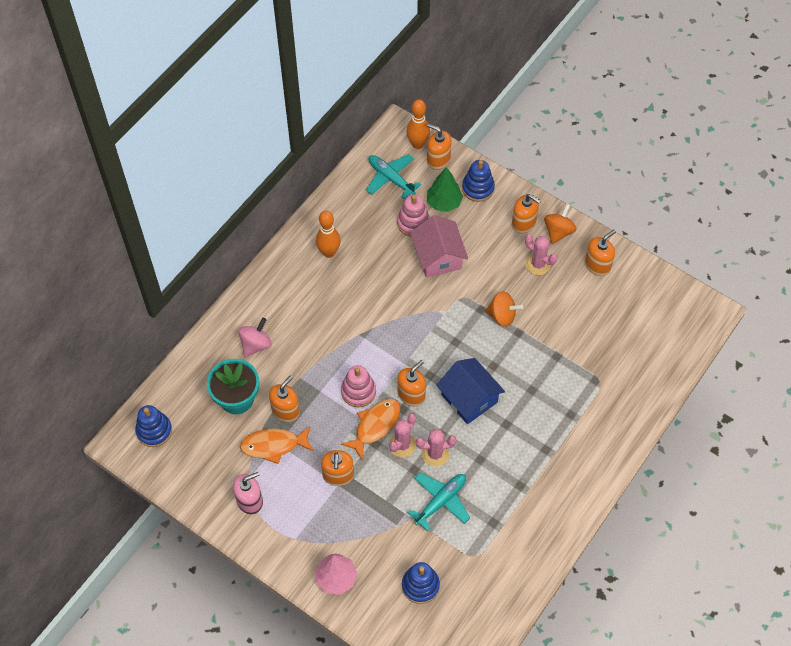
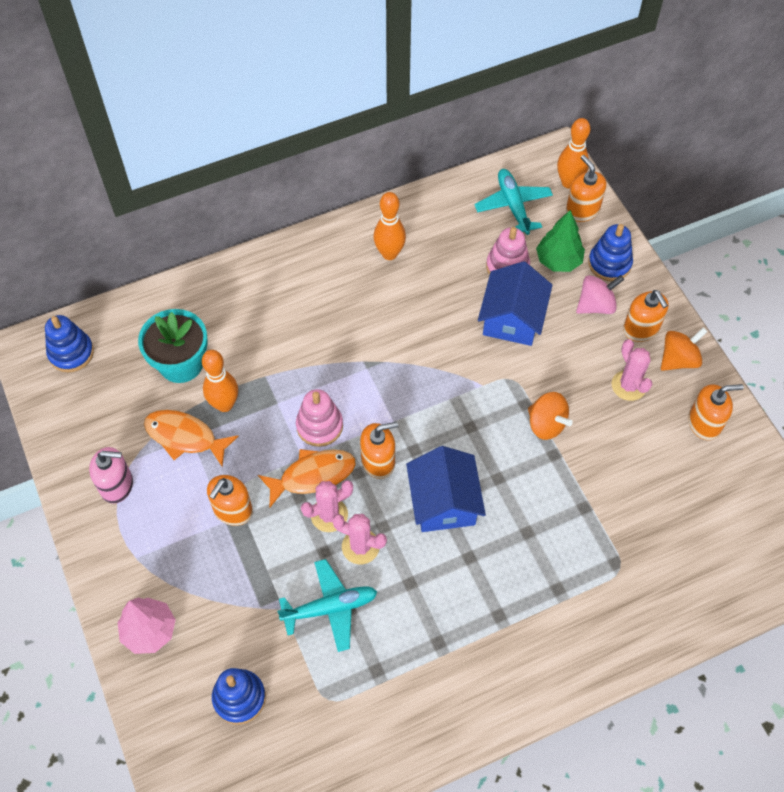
camera: 30 degrees right, 0 degrees up
pink spinning top [238,318,271,357] -> pink spinning top moved to [576,275,624,314]
orange soap dispenser [269,375,300,422] -> orange bowling pin [202,350,238,412]
pink house [410,215,468,277] -> blue house [478,261,552,346]

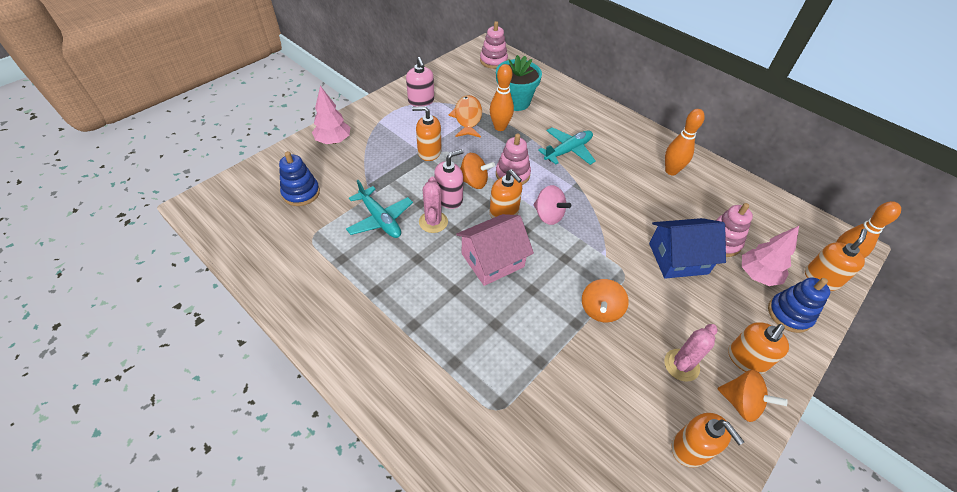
camera: 65 degrees right, 10 degrees down
blue stacking toy [45,315,94,372] -> pink stacking toy [480,21,508,69]
orange fish [258,449,356,507] -> orange spinning top [460,153,495,189]
pink cactus [301,480,353,532] -> pink soap dispenser [434,149,463,209]
blue house [406,446,486,532] -> pink house [456,214,534,286]
turquoise plane [474,169,553,235] -> turquoise plane moved to [538,127,596,165]
green tree [536,210,585,272] -> pink tree [742,226,799,286]
pink spinning top [576,275,624,314] -> pink spinning top moved to [533,185,571,225]

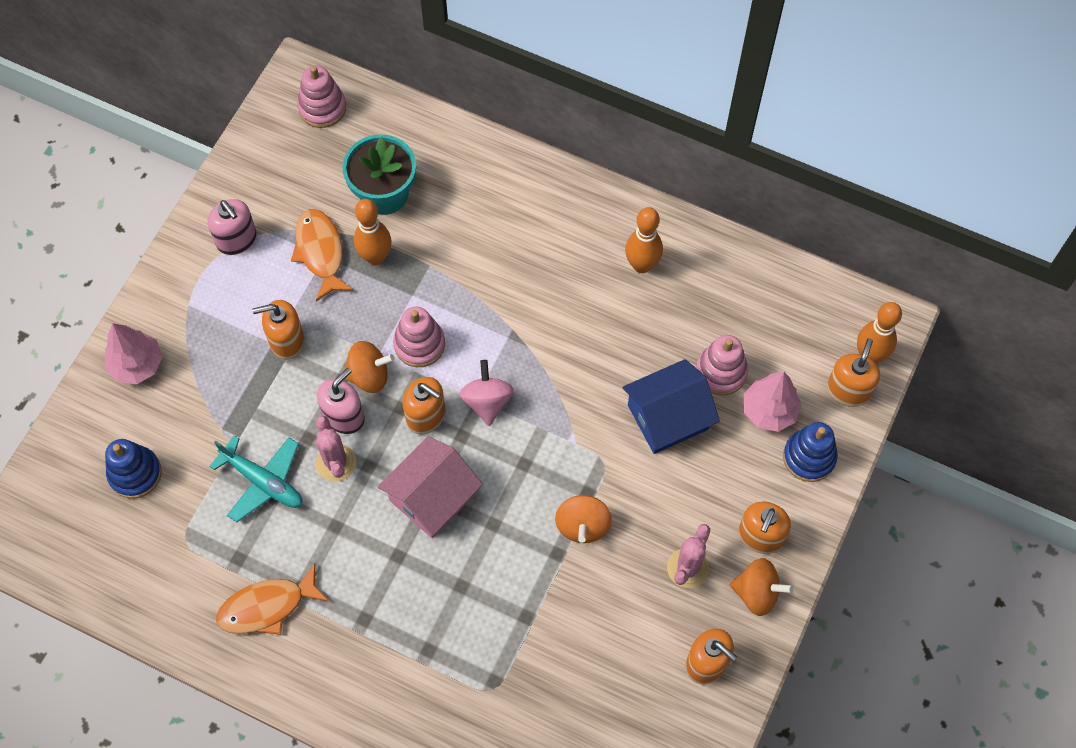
camera: 15 degrees left, 15 degrees up
pink spinning top [533,185,571,225] -> pink spinning top turned 120 degrees counterclockwise [459,360,514,426]
turquoise plane [538,127,596,165] -> none
none -> orange fish [216,564,329,635]

